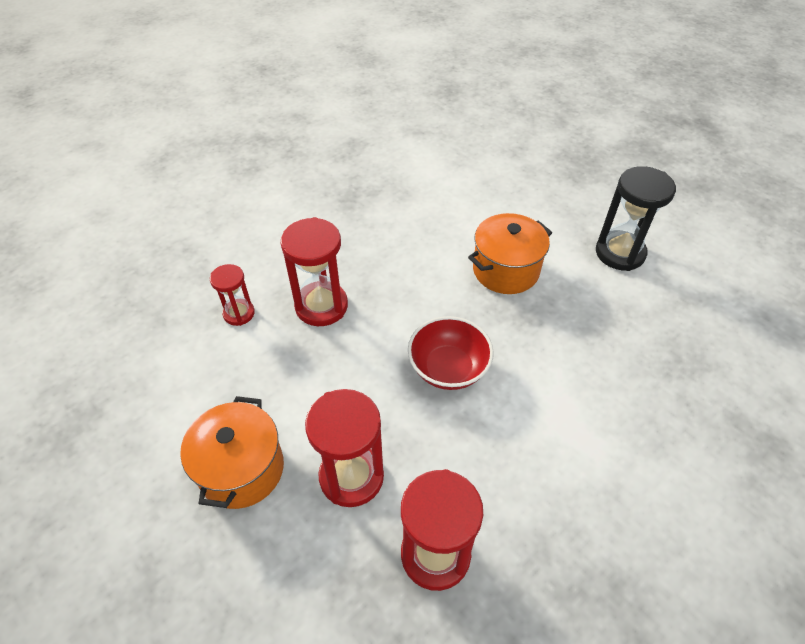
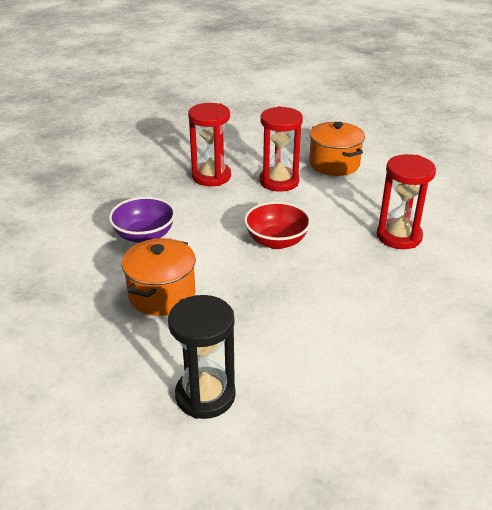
camera: 145 degrees right, 15 degrees down
red hourglass [210,264,255,326] -> none
orange pot [468,213,552,294] -> orange pot moved to [122,238,196,316]
none -> purple bowl [109,197,176,243]

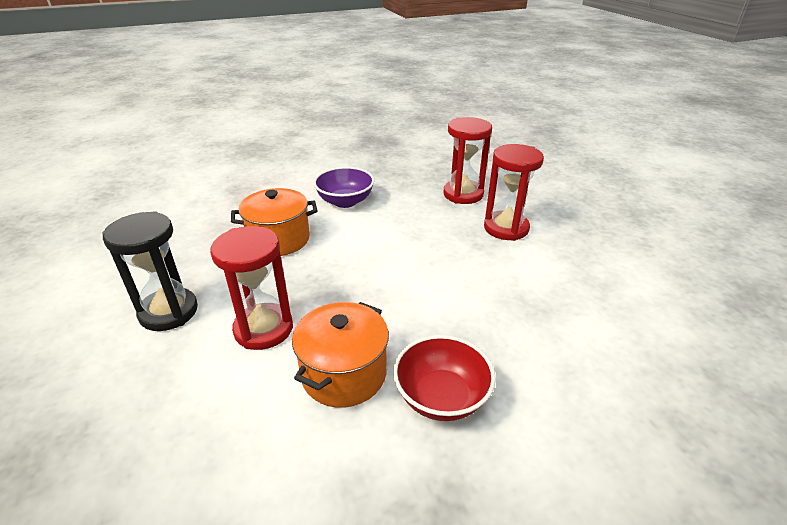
camera: 55 degrees right, 0 degrees up
red bowl [244,201,311,249] -> red bowl moved to [393,335,496,421]
orange pot [309,122,365,176] -> orange pot moved to [292,302,389,408]
red hourglass [377,154,436,249] -> red hourglass moved to [210,226,293,350]

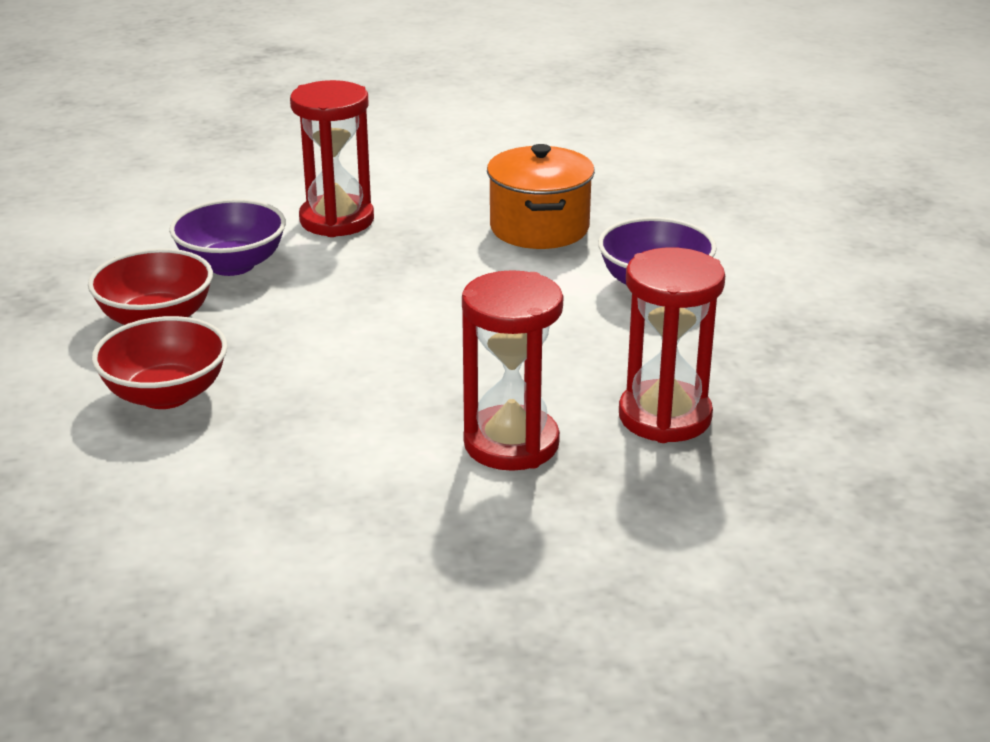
camera: 100 degrees right, 5 degrees down
black hourglass [102,211,198,331] -> none
orange pot [292,302,389,408] -> purple bowl [169,199,286,276]
none -> red bowl [92,316,228,409]

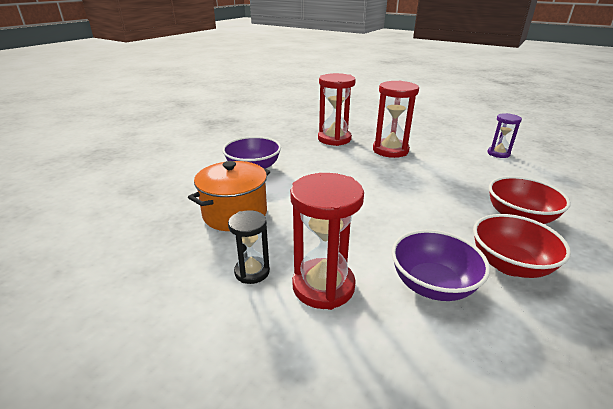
camera: 135 degrees left, 0 degrees up
none -> black hourglass [228,210,270,284]
none -> purple hourglass [487,113,522,158]

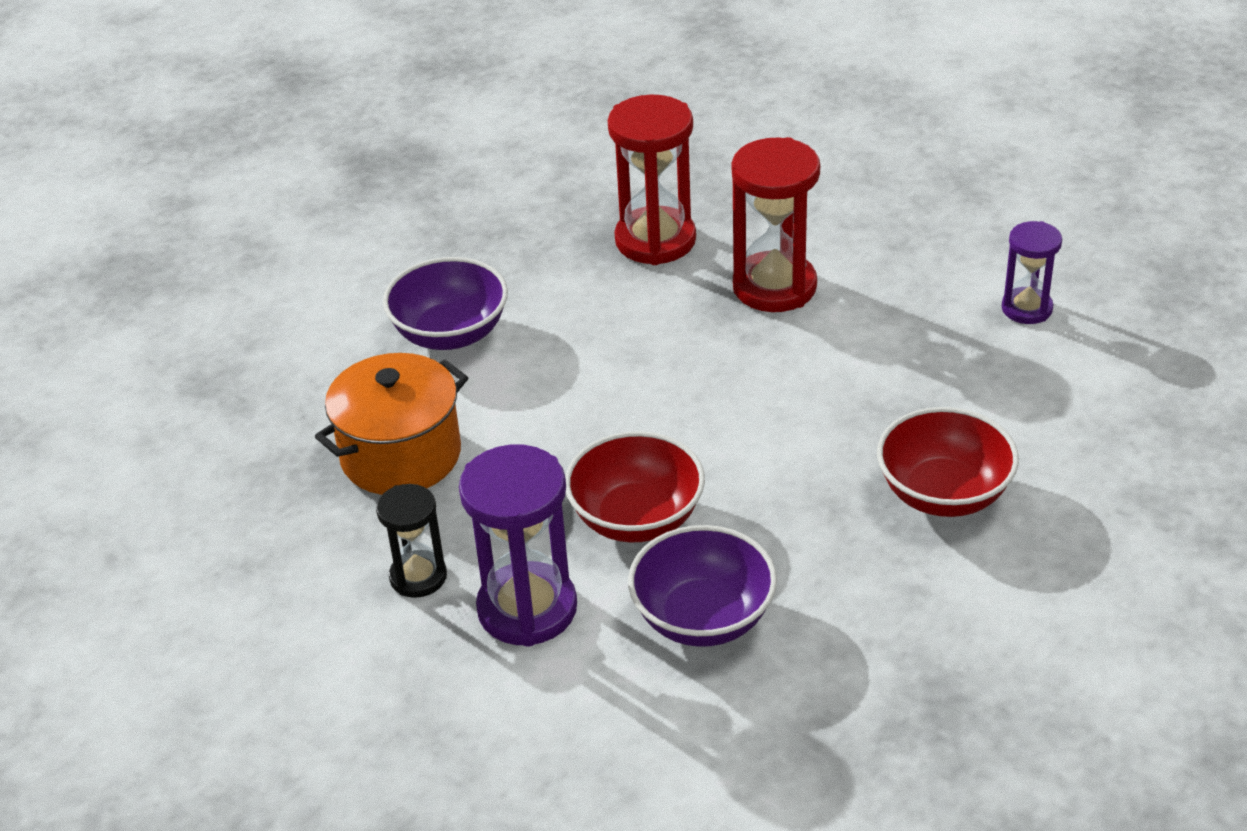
camera: 10 degrees right, 10 degrees up
red hourglass [290,173,364,310] -> purple hourglass [459,445,577,647]
red bowl [473,214,571,278] -> red bowl moved to [565,431,705,542]

